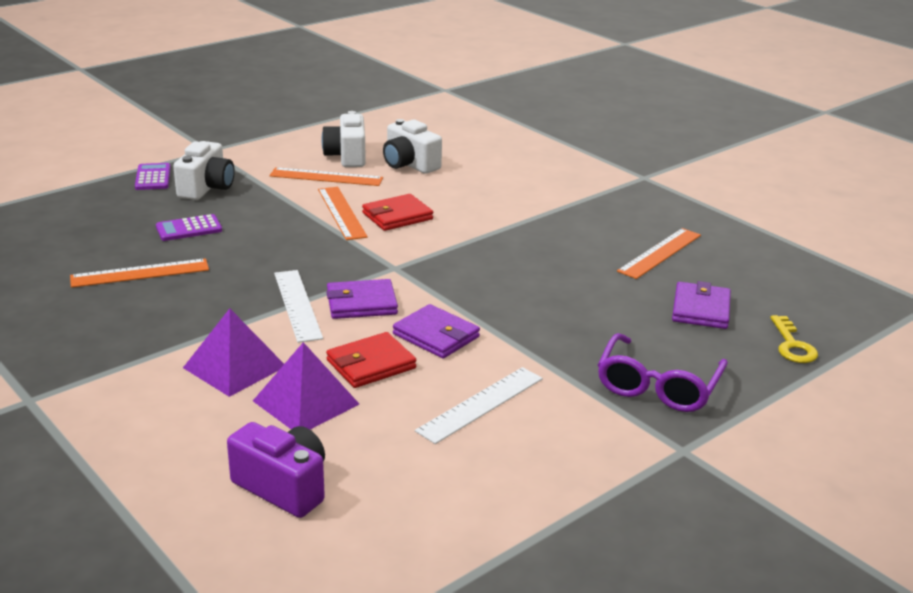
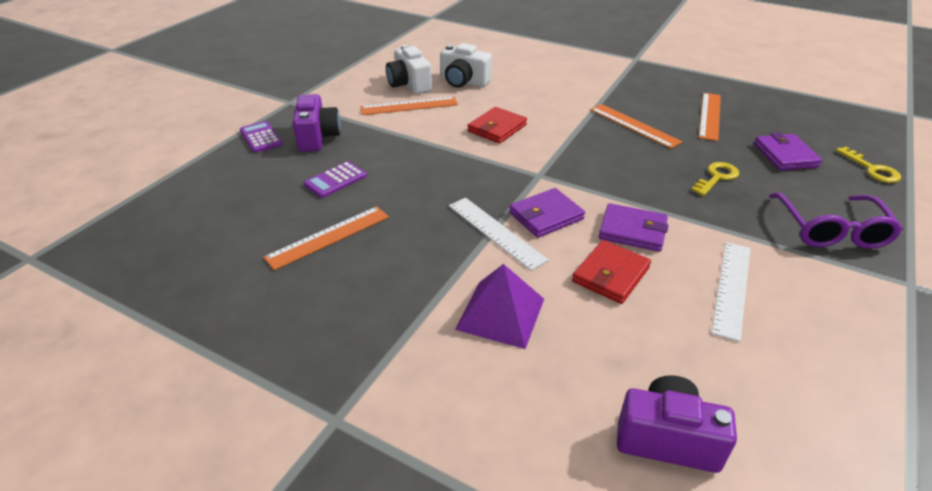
camera: 20 degrees left, 10 degrees up
white camera [173,141,235,200] -> purple camera [293,94,341,152]
purple pyramid [253,342,359,429] -> none
orange ruler [318,187,368,240] -> orange ruler moved to [590,104,683,149]
none -> yellow key [692,162,739,196]

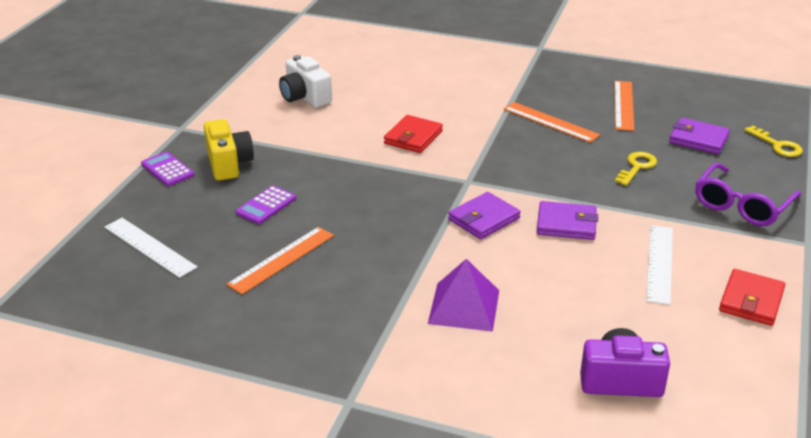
camera: 10 degrees left, 5 degrees down
purple camera [293,94,341,152] -> yellow camera [204,119,254,181]
orange ruler [361,97,458,115] -> none
white camera [440,43,492,88] -> none
white ruler [449,198,549,271] -> white ruler moved to [105,218,197,278]
red wallet [572,240,651,304] -> red wallet moved to [719,269,785,326]
purple wallet [754,132,822,170] -> purple wallet turned 45 degrees counterclockwise [669,118,730,154]
purple glasses [769,193,903,249] -> purple glasses turned 45 degrees clockwise [696,163,801,226]

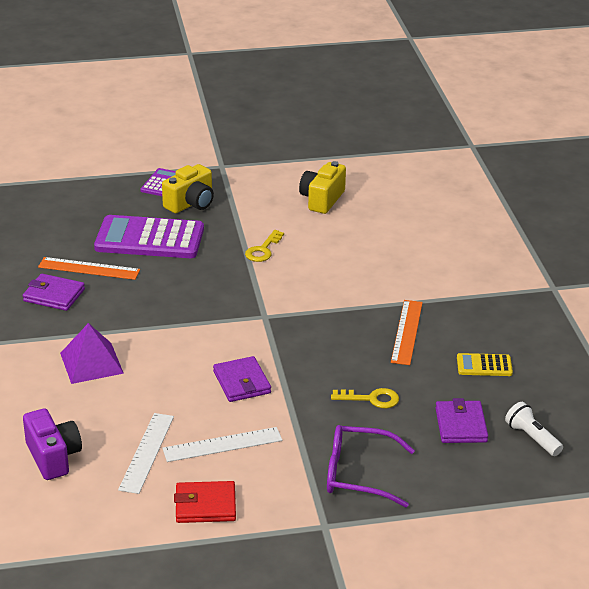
camera: 60 degrees right, 0 degrees up
white ruler [105,218,197,278] -> white ruler moved to [118,413,174,494]
purple calculator [236,186,296,224] -> purple calculator [94,215,204,258], size x2.14
white camera [279,55,332,108] -> yellow camera [299,161,346,214]
red wallet [384,115,443,153] -> none
purple wallet [448,192,520,239] -> purple wallet moved to [23,274,85,311]
orange ruler [614,81,634,131] -> yellow calculator [457,353,513,376]
yellow key [744,125,803,157] -> yellow key moved to [245,230,284,262]
none -> white flashlight [505,402,563,456]

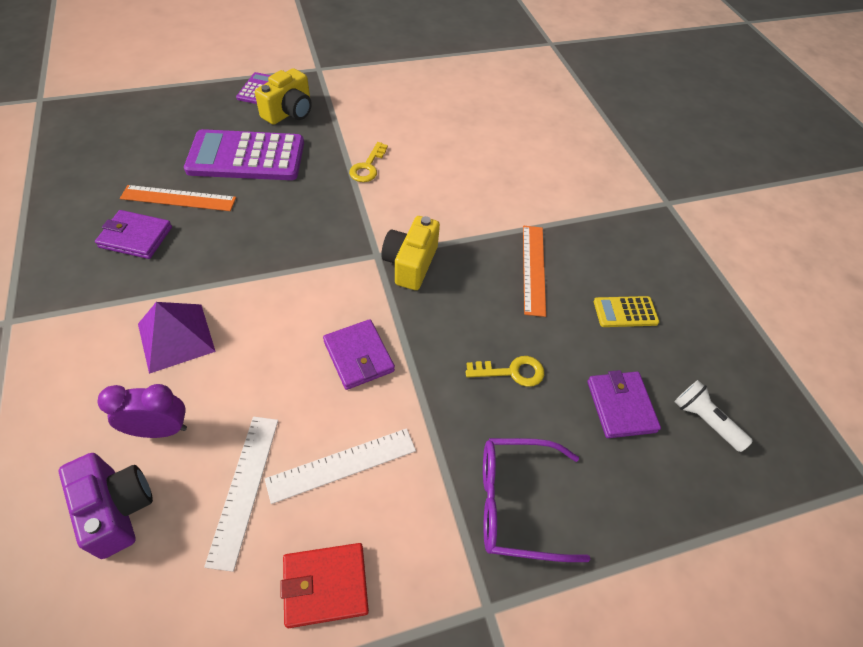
camera: 10 degrees left, 20 degrees up
yellow camera [299,161,346,214] -> yellow camera moved to [381,216,440,290]
none -> purple clock [97,384,187,438]

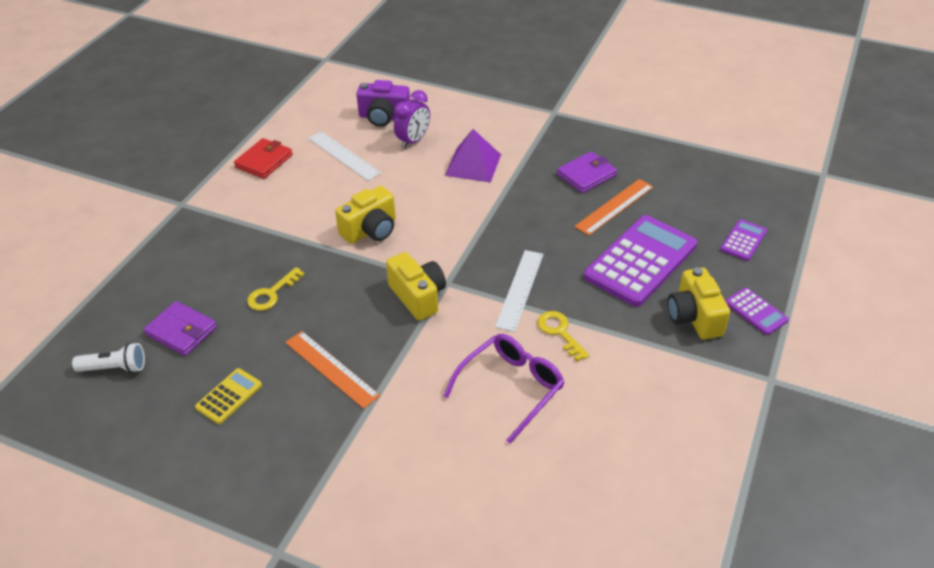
camera: 135 degrees right, 10 degrees down
white ruler [265,428,416,504] -> white ruler moved to [495,250,544,332]
purple wallet [323,319,395,390] -> yellow camera [335,186,396,244]
purple glasses [483,438,591,562] -> purple glasses moved to [444,334,565,444]
none -> purple calculator [720,219,767,261]

